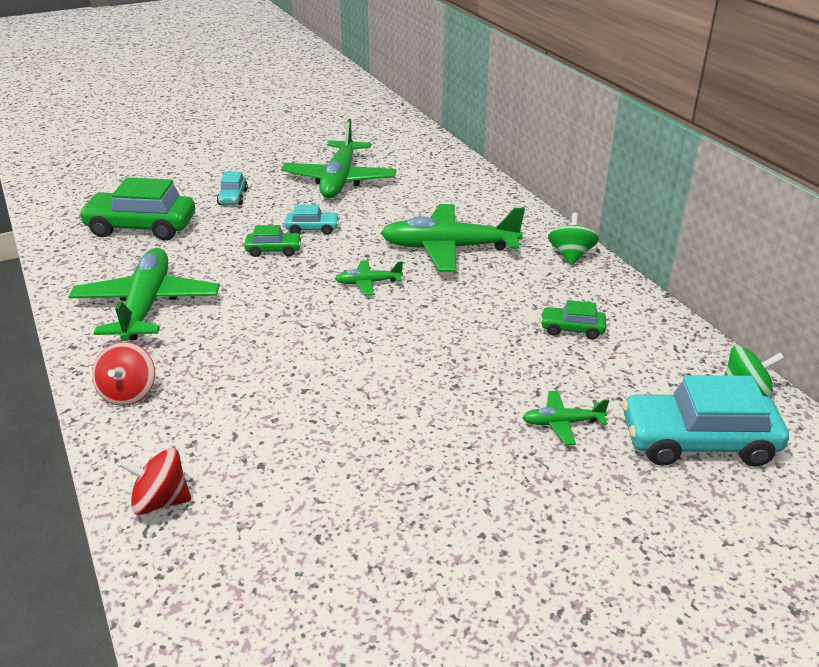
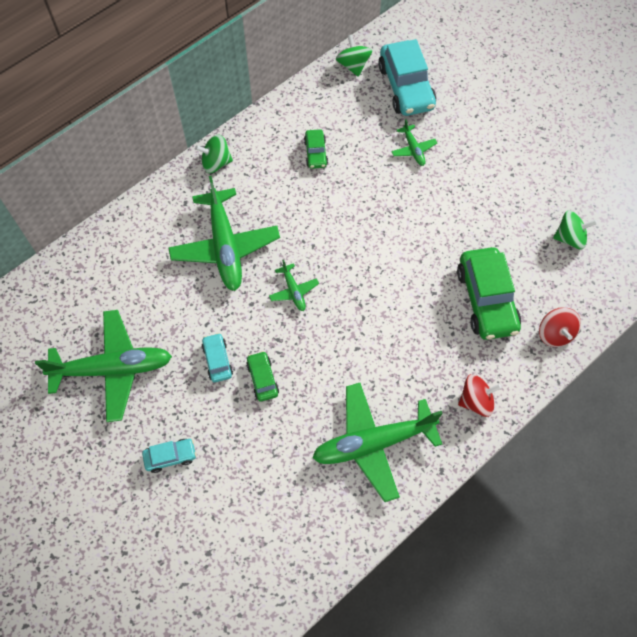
camera: 105 degrees left, 30 degrees up
green car [78,178,195,241] -> green car moved to [457,247,521,340]
none -> green spinning top [553,210,597,249]

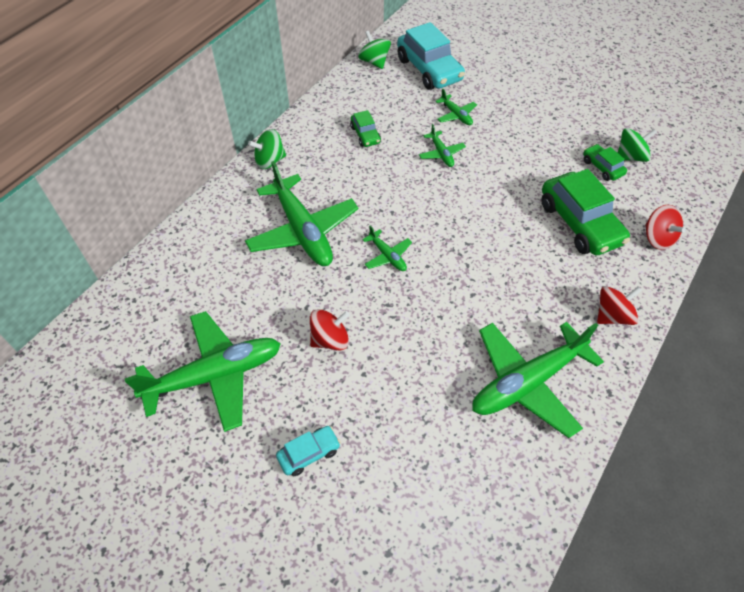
camera: 15 degrees left, 10 degrees down
turquoise car [202,333,233,382] -> red spinning top [310,309,350,351]
green car [246,351,279,402] -> green car moved to [583,144,627,181]
none -> green plane [419,124,466,167]

